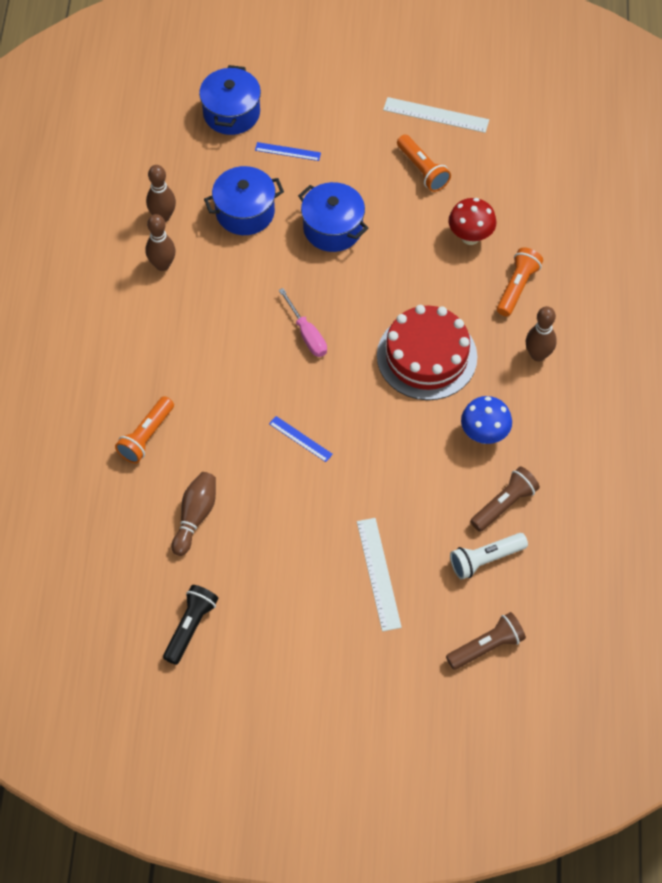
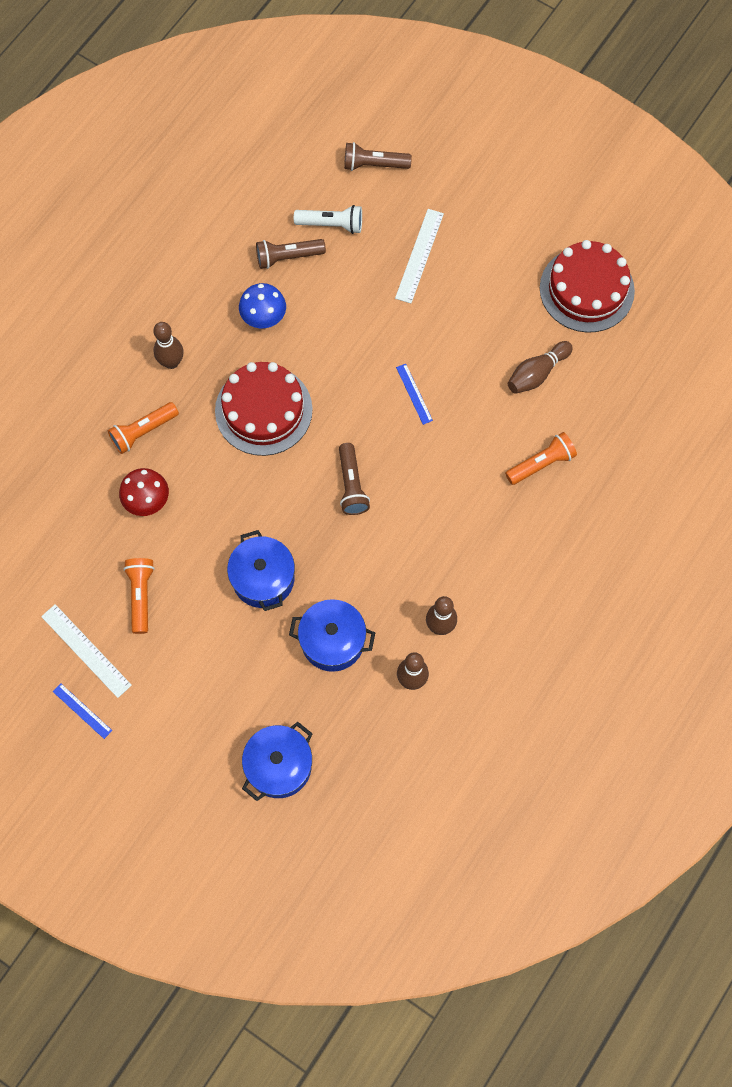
camera: 150 degrees left, 10 degrees up
black flashlight [163,585,218,665] -> red cake [540,240,635,333]
blue ruler [255,142,321,161] -> blue ruler moved to [53,683,112,739]
pink screwdriver [279,288,327,357] -> brown flashlight [339,443,370,515]

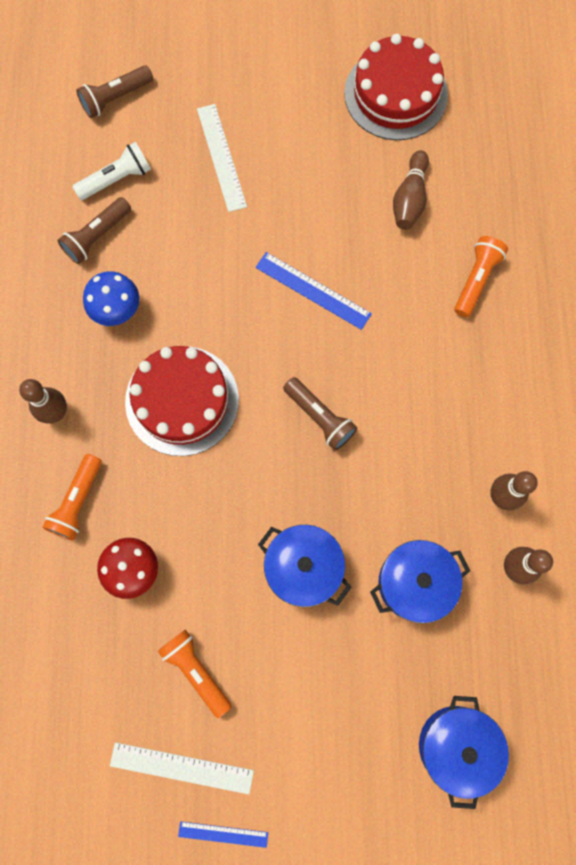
camera: 35 degrees left, 5 degrees up
blue ruler [396,364,433,425] -> blue ruler [256,252,372,330], size x1.63

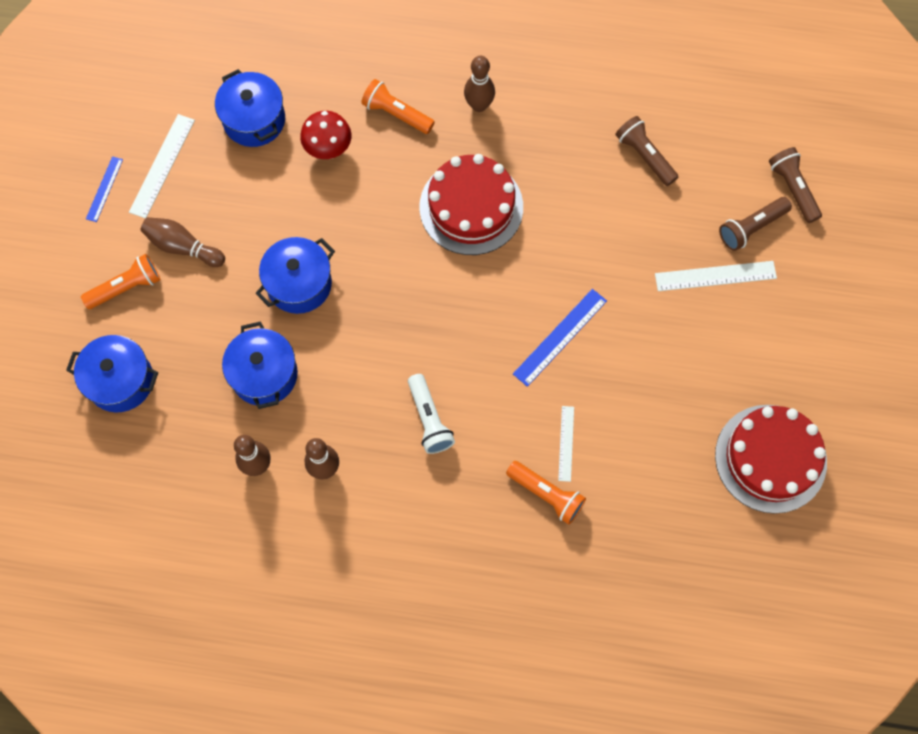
camera: 100 degrees right, 5 degrees down
white flashlight [72,142,151,200] -> white flashlight moved to [408,374,455,454]
blue mushroom [83,271,139,326] -> none
orange flashlight [158,629,232,718] -> orange flashlight moved to [81,254,161,309]
brown flashlight [283,377,357,451] -> brown flashlight moved to [719,197,792,251]
brown bowling pin [393,150,429,230] -> brown bowling pin moved to [141,217,225,267]
none -> blue pot [215,69,285,147]
none -> white ruler [558,406,574,482]

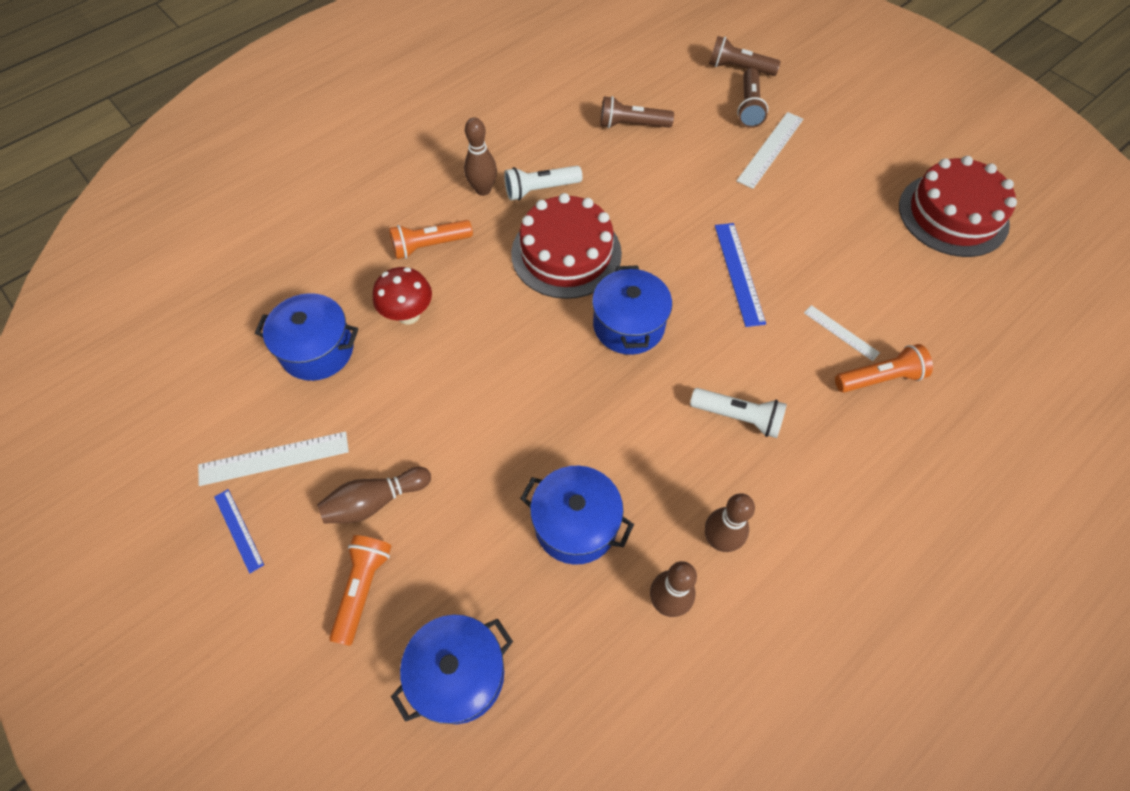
camera: 50 degrees left, 10 degrees down
white ruler [129,114,195,219] -> white ruler turned 75 degrees counterclockwise [198,431,349,486]
blue pot [255,237,335,314] -> blue pot moved to [592,265,672,355]
none -> white flashlight [504,166,583,200]

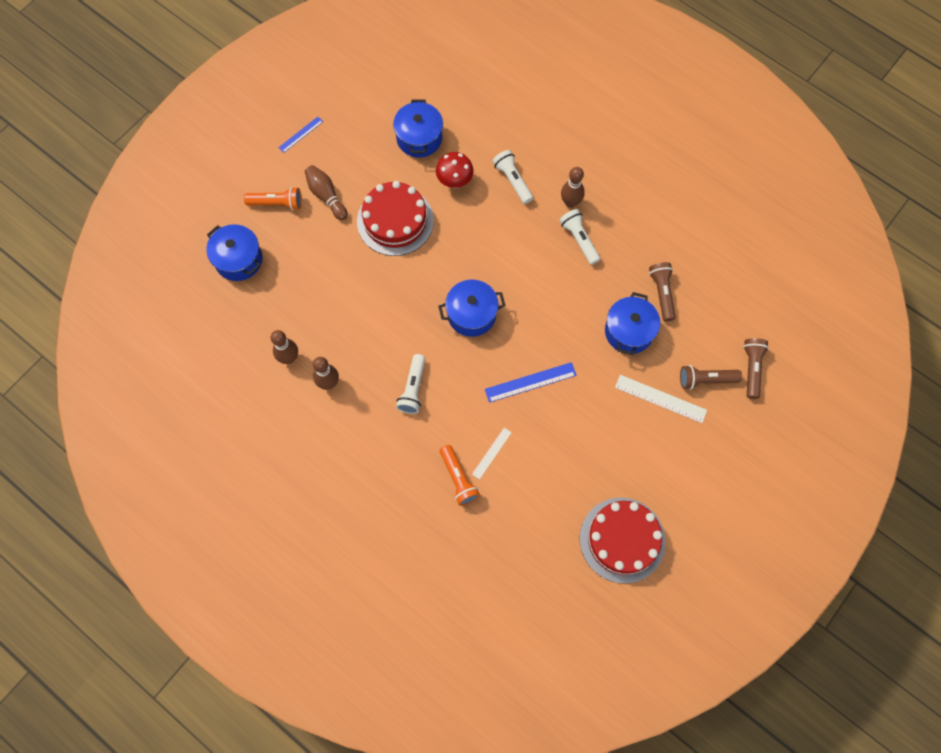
camera: 80 degrees right, 10 degrees up
white ruler [198,431,349,486] -> none
orange flashlight [389,220,473,259] -> white flashlight [493,150,533,204]
red cake [511,193,622,299] -> red cake moved to [357,181,434,256]
blue pot [520,466,634,565] -> blue pot moved to [605,292,660,355]

